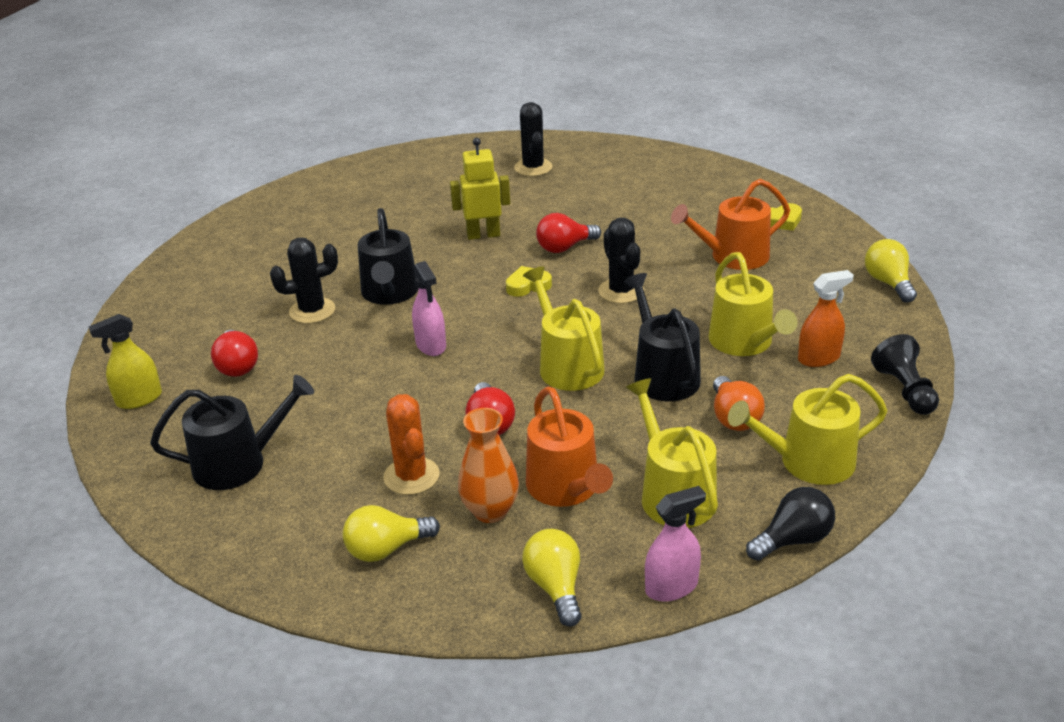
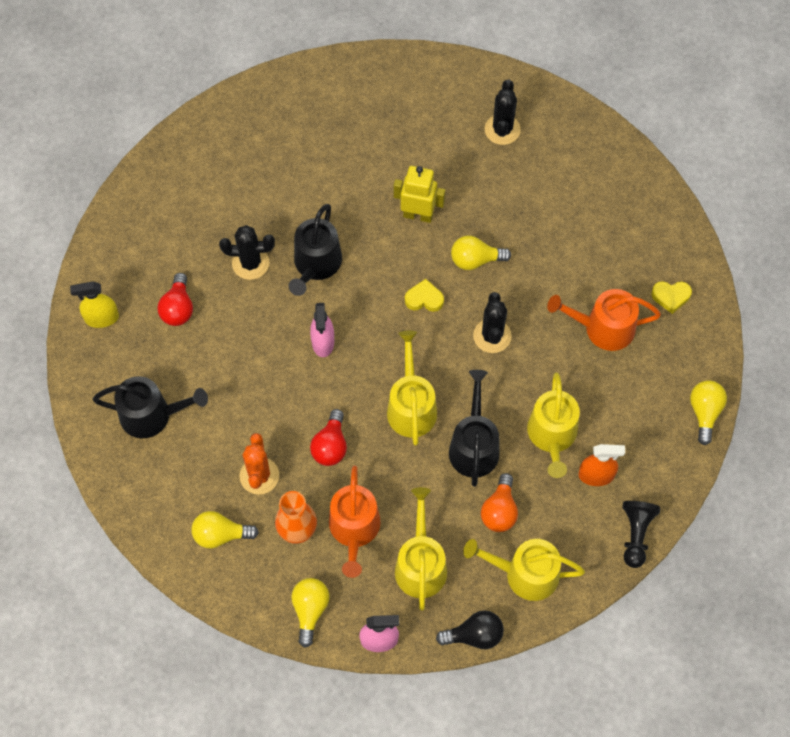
camera: 20 degrees right, 30 degrees up
red light bulb [536,213,601,253] -> yellow light bulb [451,236,511,270]

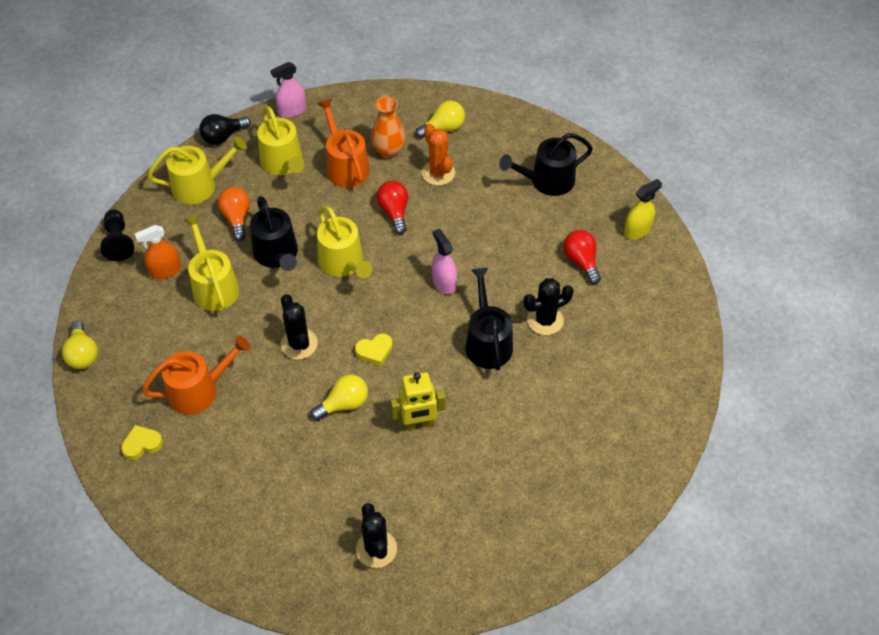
camera: 155 degrees right, 10 degrees down
yellow light bulb [291,578,330,648] -> none

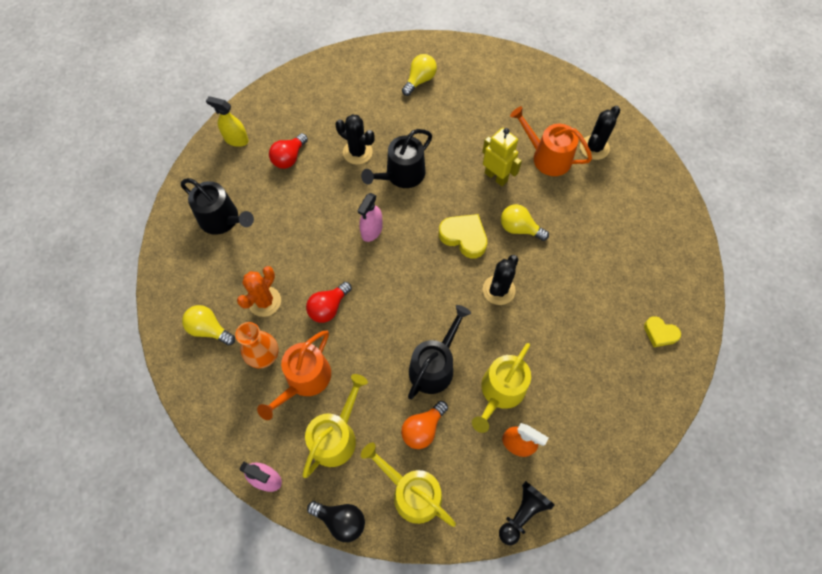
camera: 125 degrees left, 10 degrees up
yellow light bulb [62,321,98,369] -> yellow light bulb moved to [402,54,437,96]
orange watering can [142,335,250,415] -> orange watering can moved to [510,106,592,176]
yellow watering can [317,206,372,278] -> none
yellow heart [355,334,393,366] -> yellow heart [439,214,487,258], size x1.57

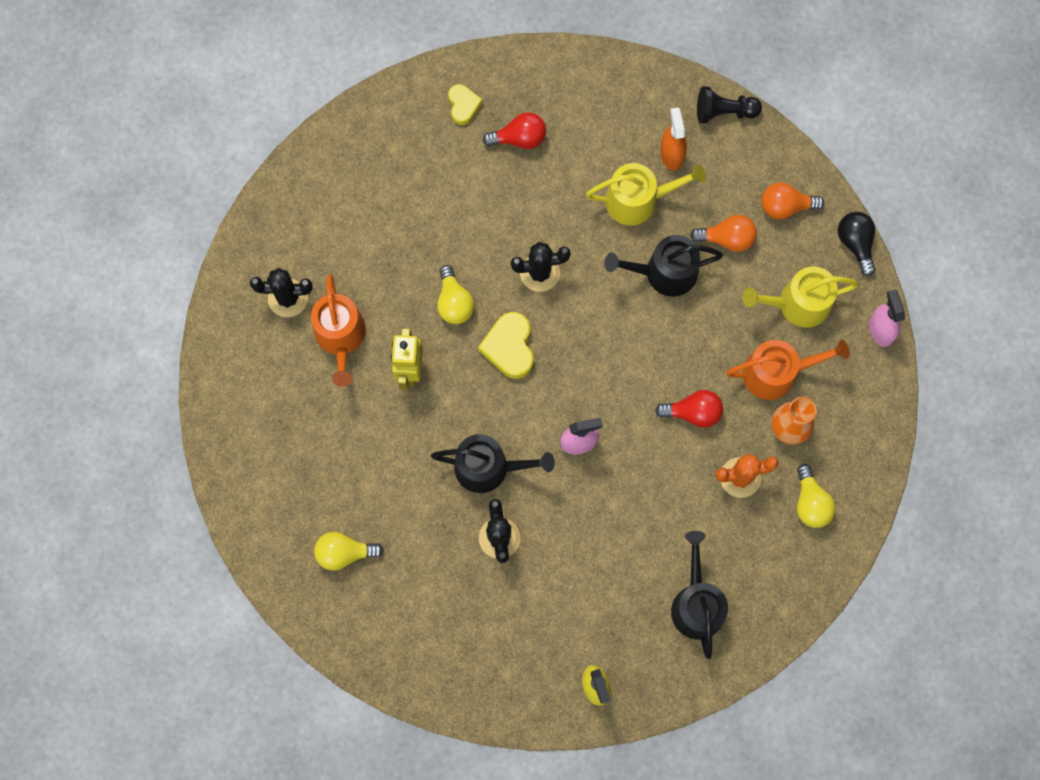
camera: 130 degrees left, 10 degrees up
red light bulb [269,133,308,169] -> red light bulb moved to [483,112,546,149]
yellow watering can [361,443,456,527] -> orange light bulb [762,183,824,219]

